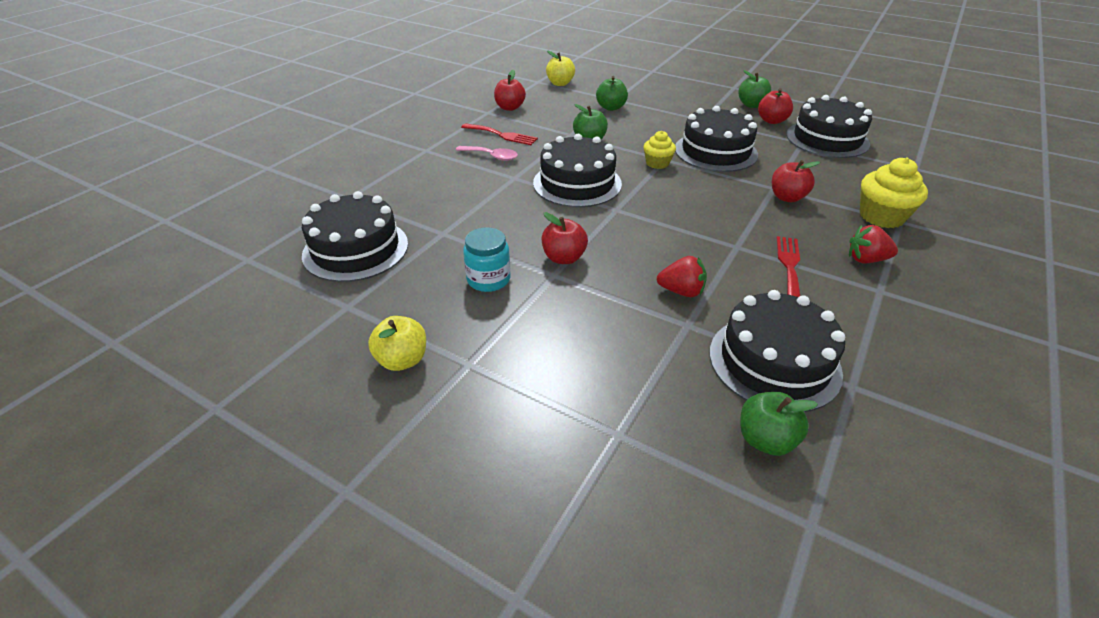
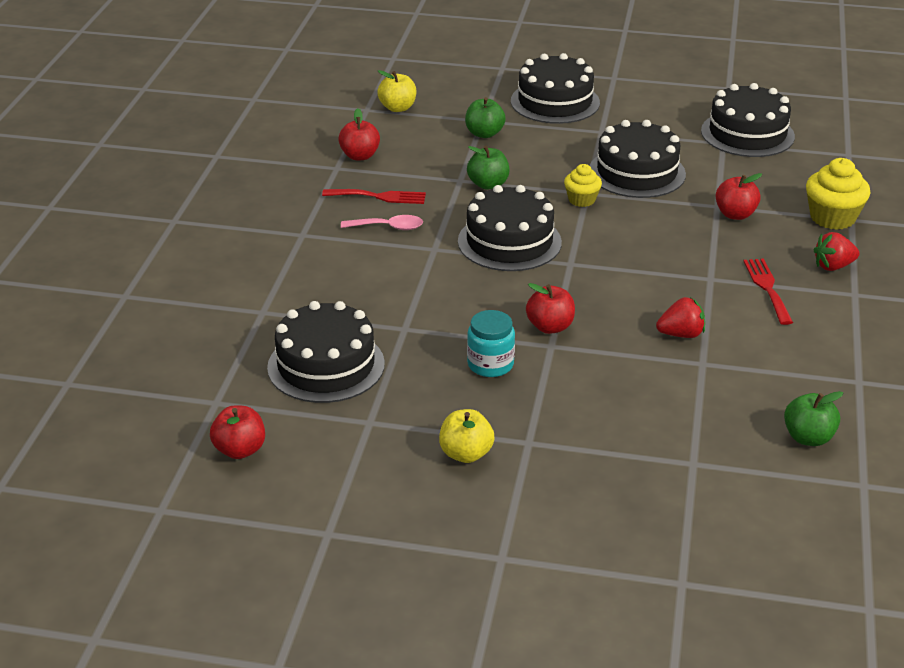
camera: 20 degrees left, 5 degrees down
black cake [710,290,845,412] -> black cake moved to [511,53,600,124]
green apple [738,70,771,108] -> none
red apple [758,88,793,124] -> red apple moved to [210,405,265,459]

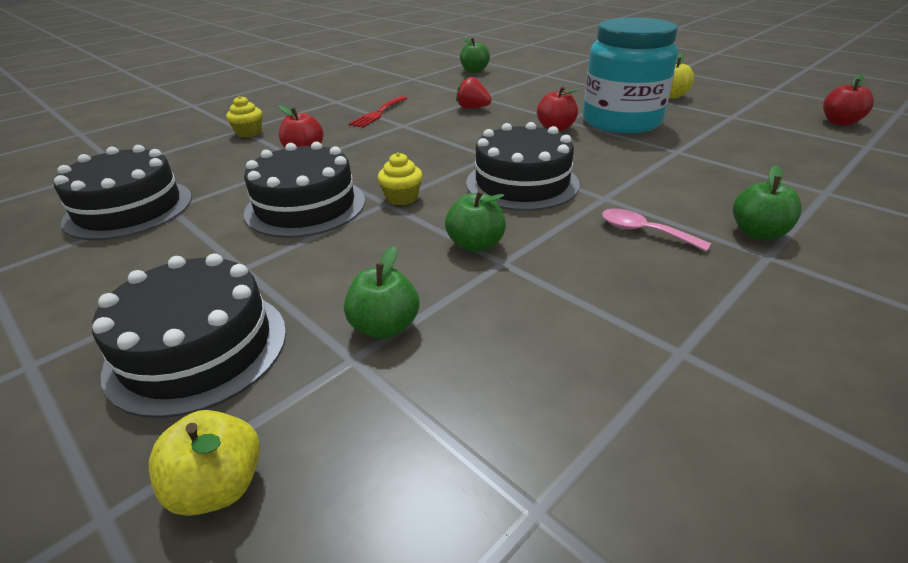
camera: 145 degrees left, 0 degrees up
black cake [267,301,385,403] -> none
red fork [322,189,426,204] -> none
red apple [338,108,380,161] -> none
yellow apple [377,70,416,112] -> yellow apple moved to [149,410,260,516]
turquoise jar [467,310,515,377] -> turquoise jar [583,17,678,134], size x2.17
yellow cupcake [806,158,870,230] -> yellow cupcake [226,96,262,138], size x0.61
red strawberry [814,232,860,271] -> none
none -> green apple [733,165,802,240]

